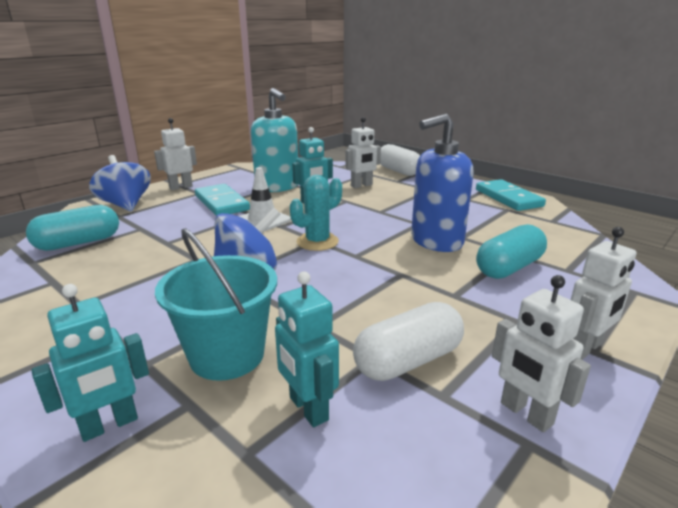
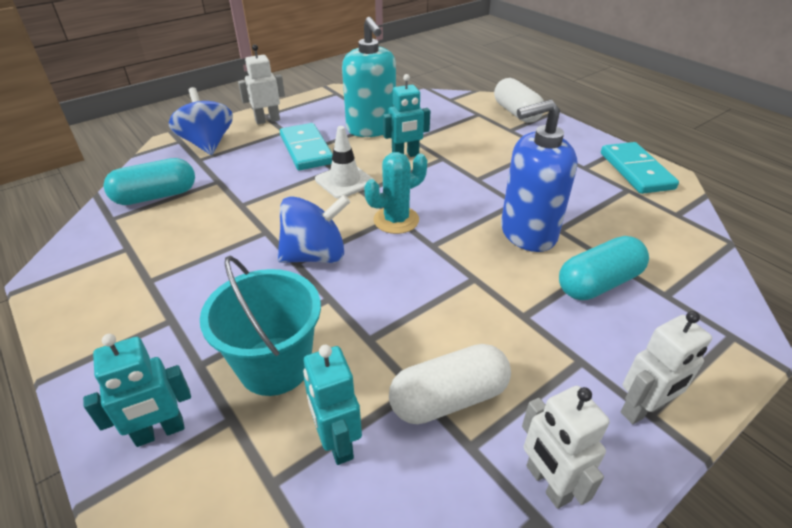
camera: 10 degrees right, 15 degrees up
white robot [345,117,381,188] -> none

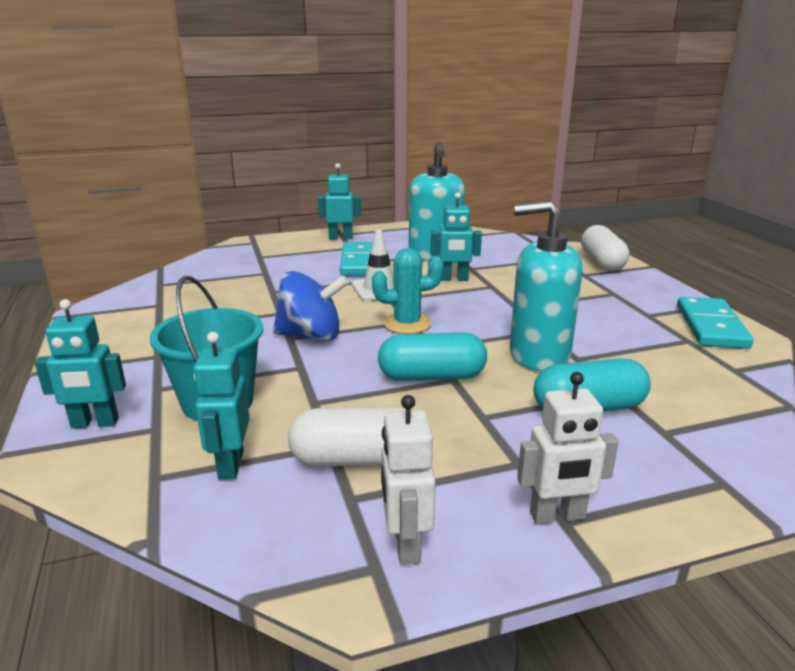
camera: 20 degrees right, 15 degrees down
turquoise capsule [103,158,195,205] -> turquoise capsule moved to [378,332,487,381]
blue spinning top [169,87,233,155] -> none
white robot [238,44,285,125] -> turquoise robot [318,163,361,240]
blue soap dispenser [501,99,578,252] -> turquoise soap dispenser [510,200,583,371]

